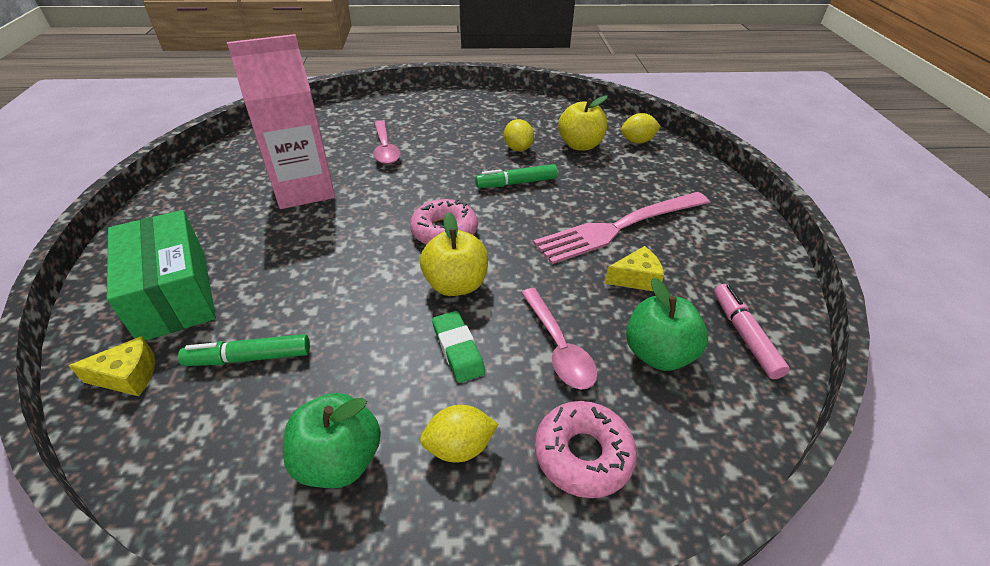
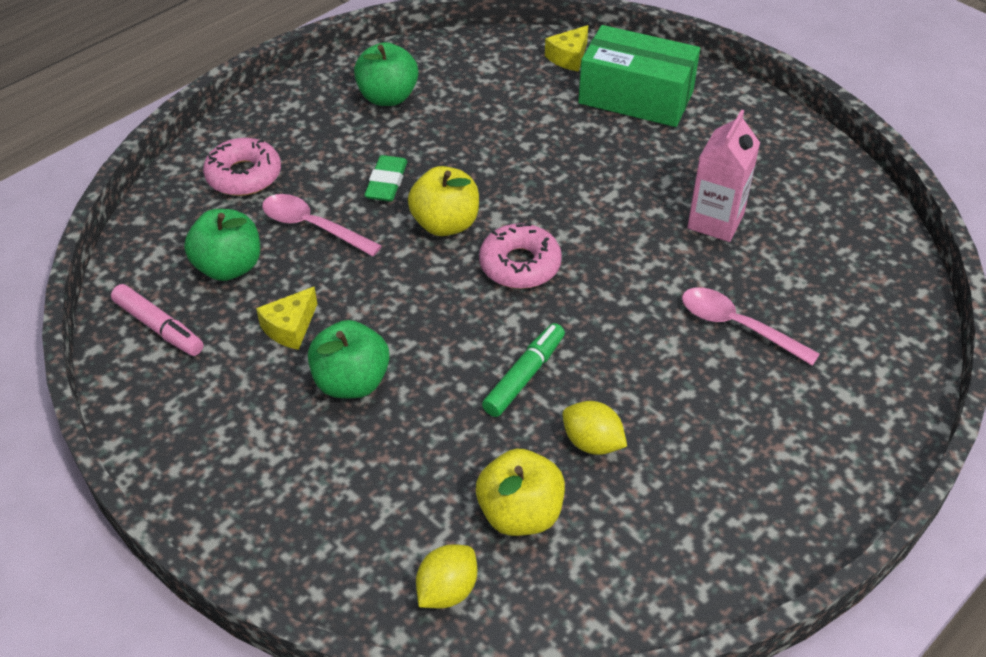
camera: 140 degrees right, 5 degrees up
green marker [178,334,310,366] -> none
pink carton [227,34,335,209] -> pink carton [687,110,760,242], size x0.66
yellow lemon [420,405,499,462] -> none
green eraser [432,311,485,383] -> green eraser turned 75 degrees clockwise [364,155,407,202]
pink fork [533,192,710,264] -> green apple [308,320,390,398]

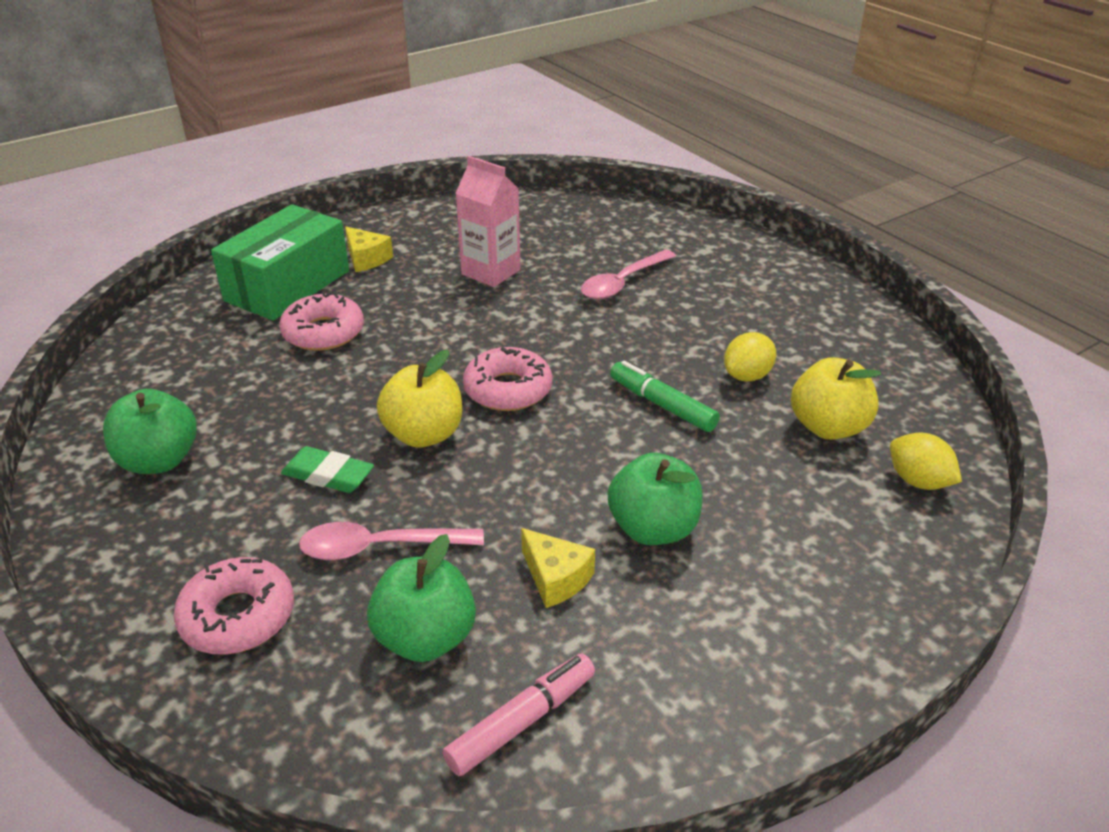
camera: 80 degrees left, 10 degrees down
pink spoon [262,194,382,257] -> pink spoon turned 45 degrees clockwise [299,522,484,560]
yellow cheese [545,25,588,72] -> yellow cheese moved to [345,227,393,272]
none -> pink donut [279,292,364,351]

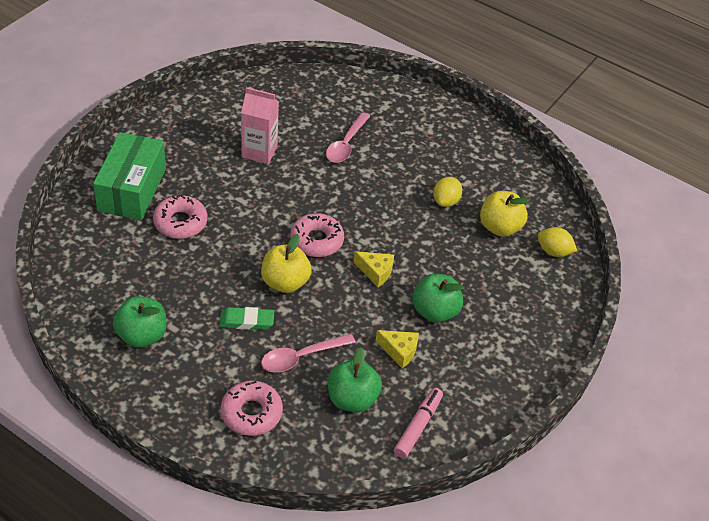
camera: 25 degrees left, 10 degrees up
yellow cheese [345,227,393,272] -> yellow cheese moved to [354,251,394,287]
green marker [610,361,720,432] -> none

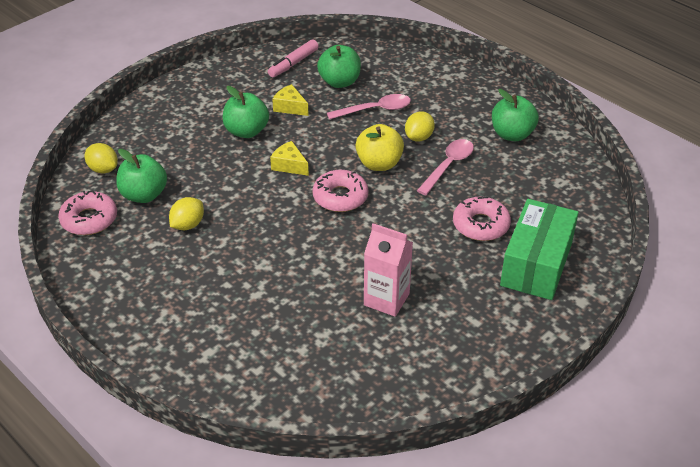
camera: 165 degrees left, 5 degrees down
green eraser [219,307,274,330] -> yellow lemon [405,111,435,142]
pink donut [221,381,283,436] -> pink donut moved to [58,190,117,235]
pink spoon [326,112,370,163] -> pink spoon moved to [417,139,474,195]
yellow apple [480,191,530,237] -> green apple [116,149,167,203]

